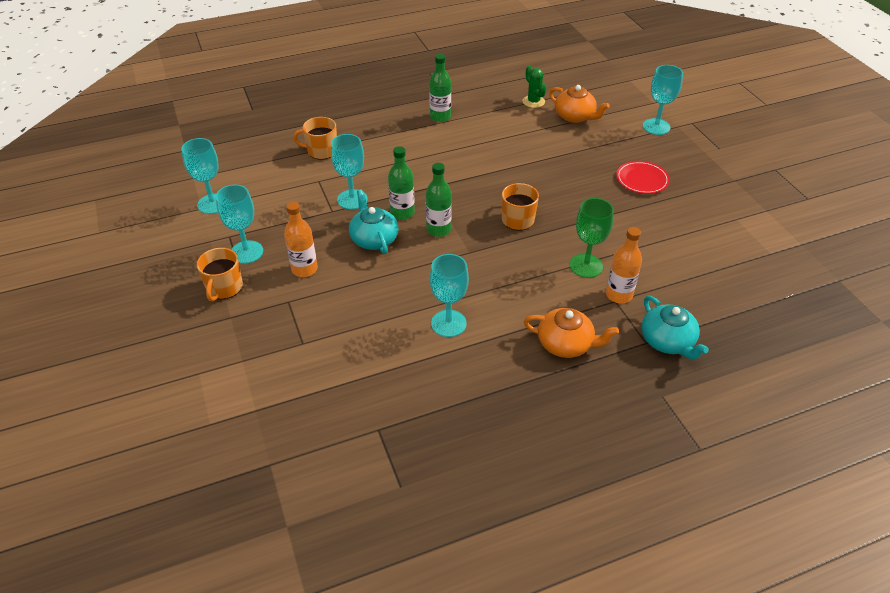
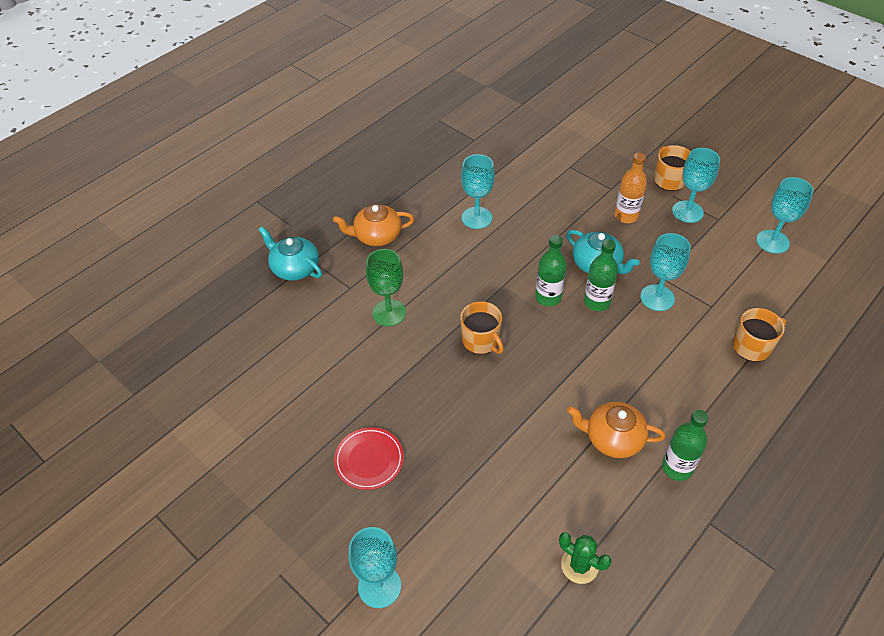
camera: 155 degrees right, 5 degrees up
orange teapot [549,85,610,123] -> orange teapot moved to [567,402,666,458]
orange bottle [606,227,642,303] -> none

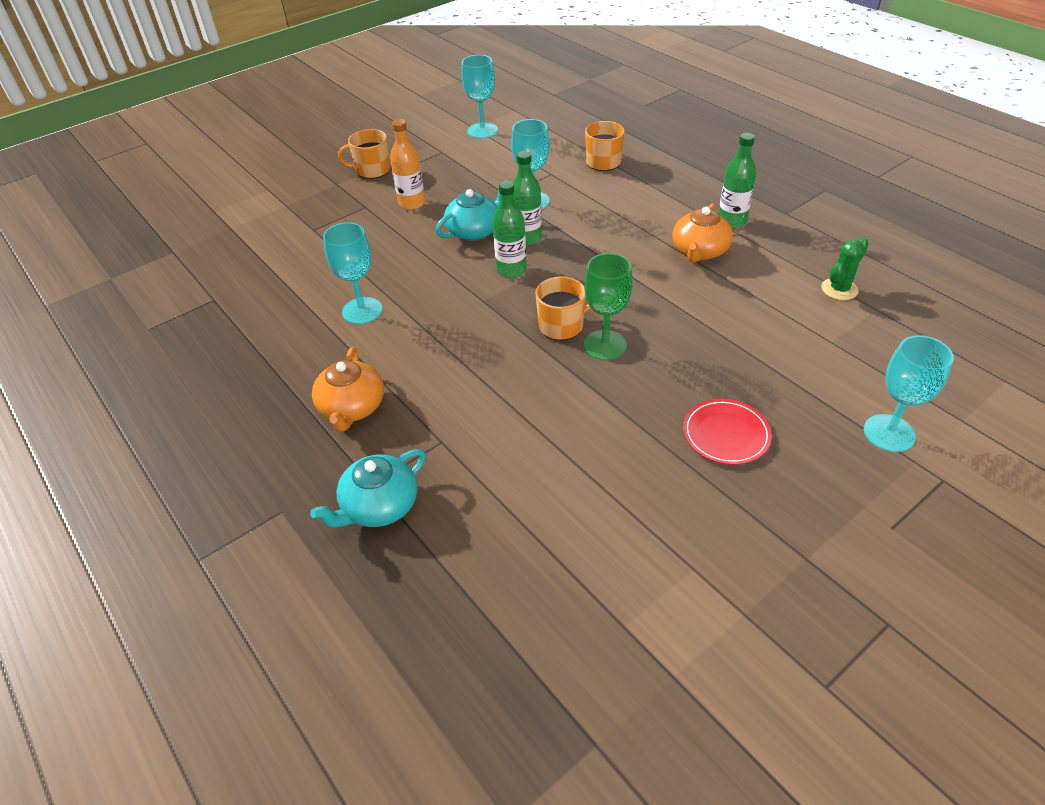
camera: 80 degrees left, 5 degrees down
green goblet [366,249,406,327] -> green goblet moved to [584,253,633,360]
turquoise goblet [672,148,720,223] -> none

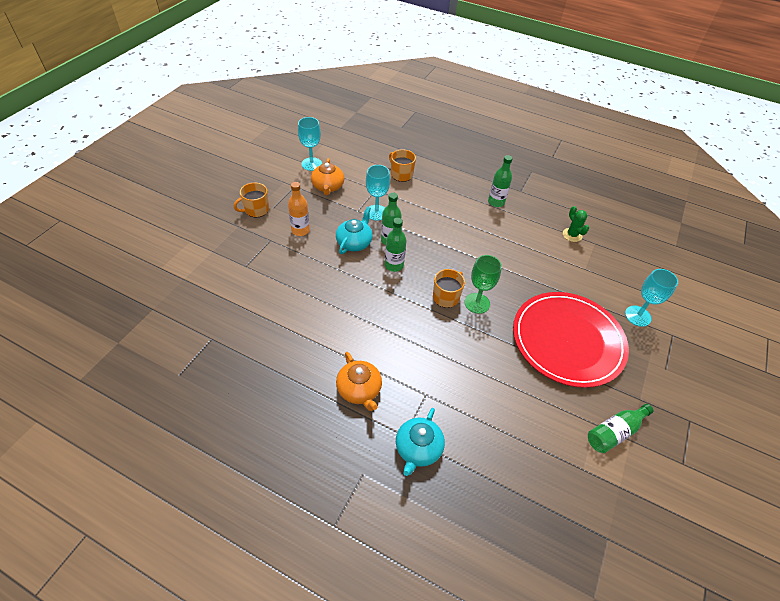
camera: 30 degrees left, 5 degrees up
turquoise goblet [323,222,383,324] -> none
orange teapot [672,203,733,263] -> orange teapot moved to [311,158,345,195]
red plate [683,399,772,465] -> red plate [513,292,629,388], size x2.37
green cactus [821,237,869,300] -> green cactus turned 45 degrees counterclockwise [563,206,589,242]
none -> green bottle [588,404,654,453]

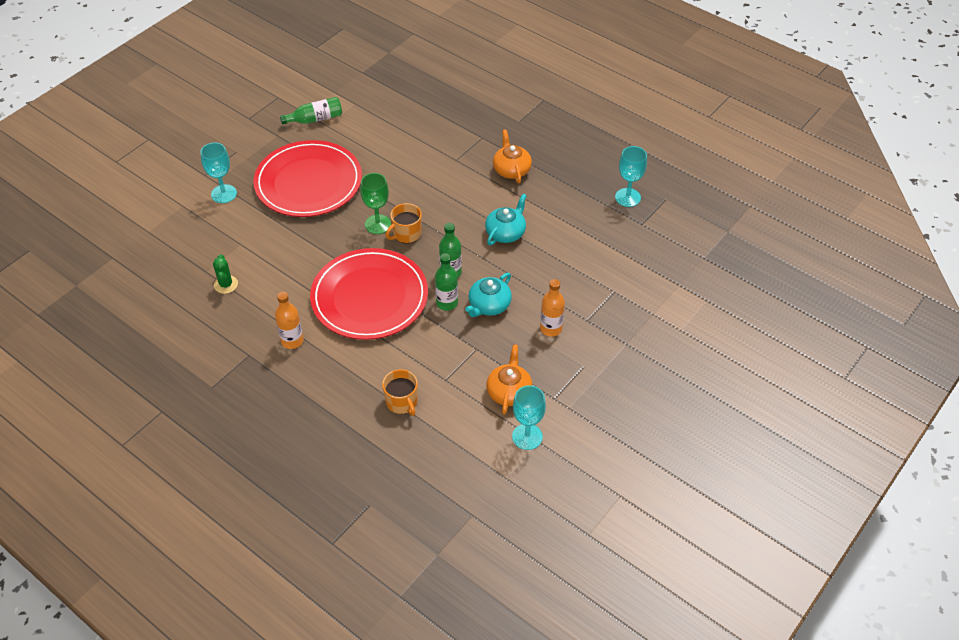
camera: 165 degrees left, 0 degrees up
orange mug [234,183,269,218] -> none
turquoise goblet [366,165,390,221] -> turquoise goblet moved to [615,146,647,207]
turquoise teapot [396,408,445,476] -> turquoise teapot moved to [485,194,527,245]
green bottle [488,155,513,207] -> orange bottle [275,292,303,349]
none -> red plate [310,248,428,340]

